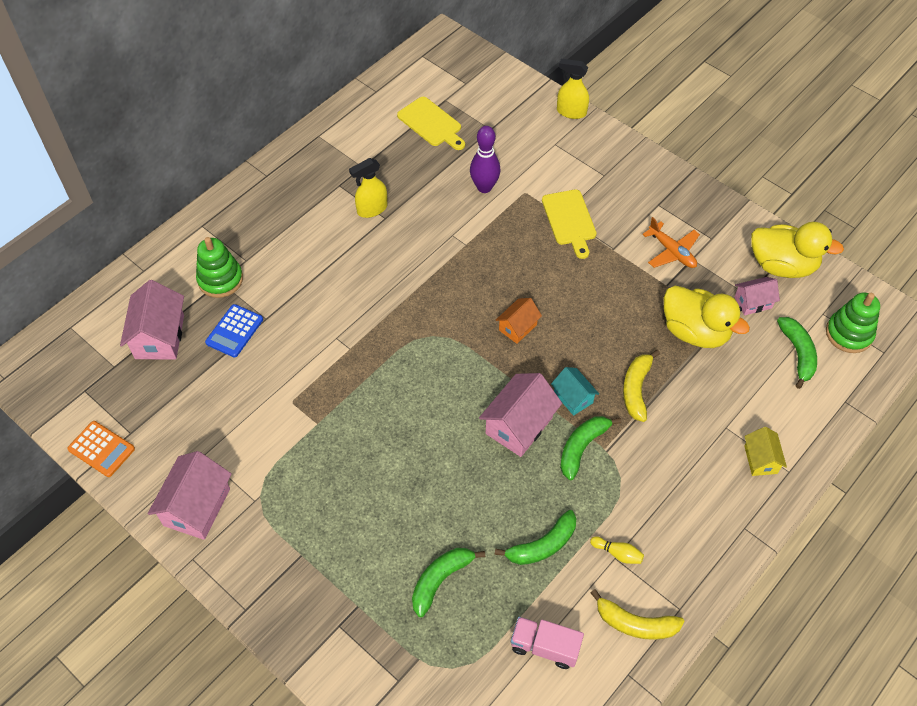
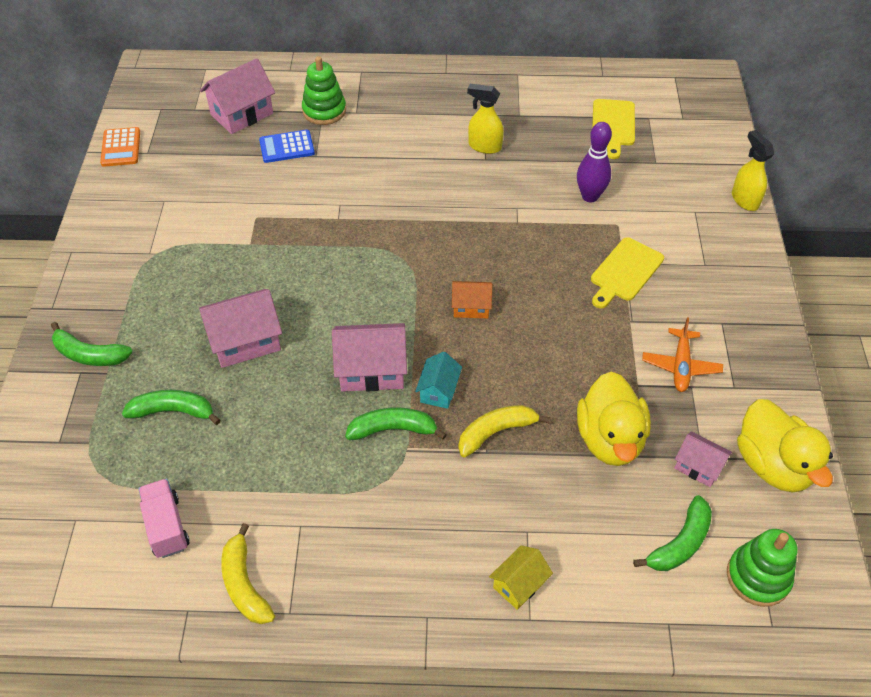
camera: 50 degrees right, 5 degrees down
pink house [148,451,232,540] -> pink house moved to [199,289,282,368]
green banana [495,510,576,565] -> green banana moved to [51,322,132,366]
yellow bowling pin [590,536,644,564] -> none

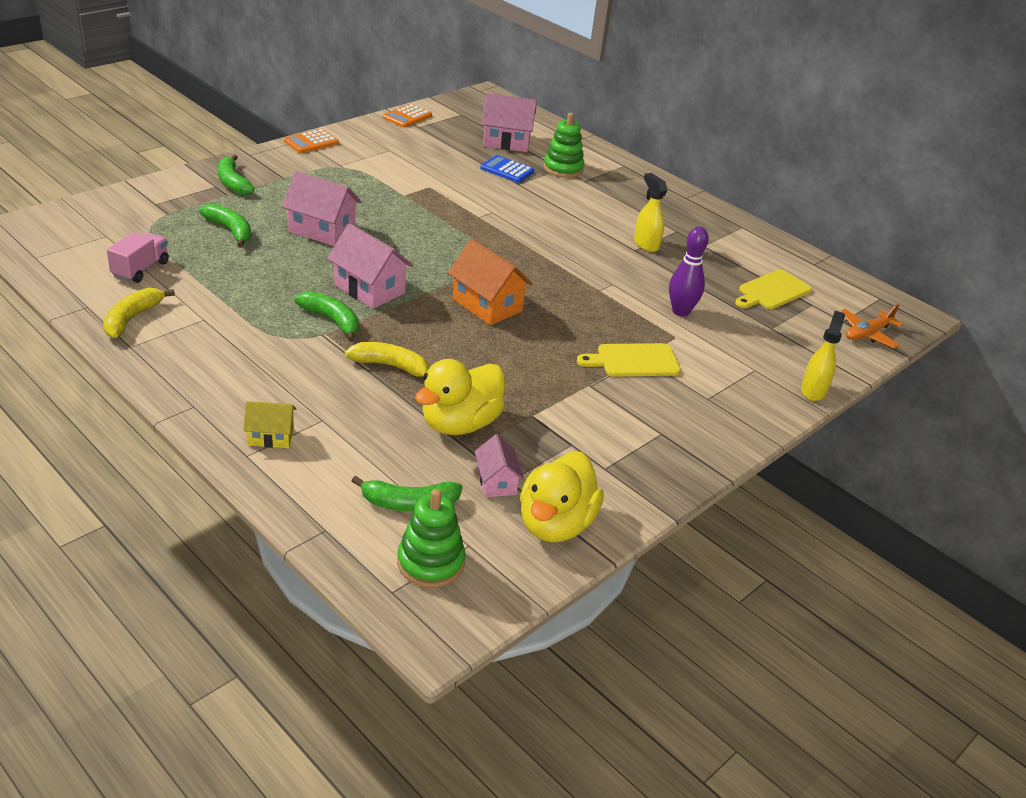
camera: 40 degrees right, 15 degrees down
turquoise house [415,352,462,409] -> none
orange house [452,281,492,318] -> orange house [448,239,533,325], size x1.70
orange plane [642,318,723,392] -> orange plane moved to [839,304,903,348]
none -> orange calculator [284,129,339,153]

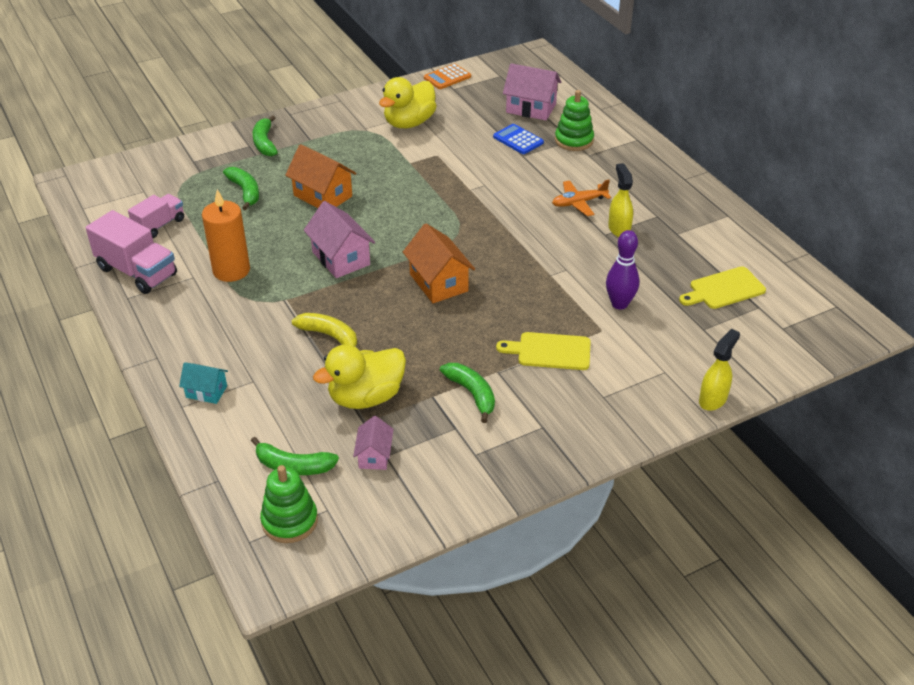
camera: 20 degrees right, 5 degrees up
yellow banana [103,288,175,338] -> pink truck [86,210,177,294]
yellow house [243,401,296,448] -> turquoise house [179,362,228,404]
pink house [282,171,361,246] -> orange house [285,144,356,208]
orange calculator [284,129,339,153] -> none
green banana [294,291,359,342] -> green banana moved to [440,363,495,423]
yellow duck [520,452,604,543] -> yellow duck moved to [379,77,437,128]
orange plane [839,304,903,348] -> orange plane moved to [552,179,611,216]
none -> orange candle [202,189,250,282]

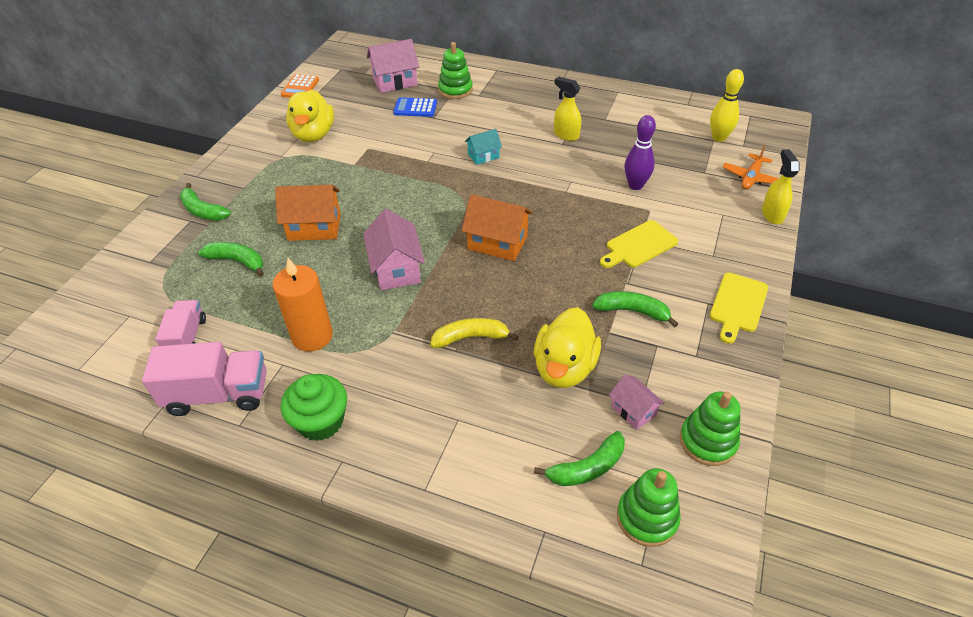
camera: 40 degrees left, 5 degrees up
turquoise house [179,362,228,404] -> turquoise house moved to [465,129,502,165]
pink house [304,201,375,278] -> pink house turned 60 degrees clockwise [363,209,425,290]
orange plane [552,179,611,216] -> orange plane moved to [723,145,779,189]
yellow cutting board [679,266,766,309] -> yellow cutting board moved to [710,273,768,344]
none -> green cupcake [281,374,347,441]
none -> green stacking toy [680,391,741,466]
none -> yellow bowling pin [710,69,744,142]

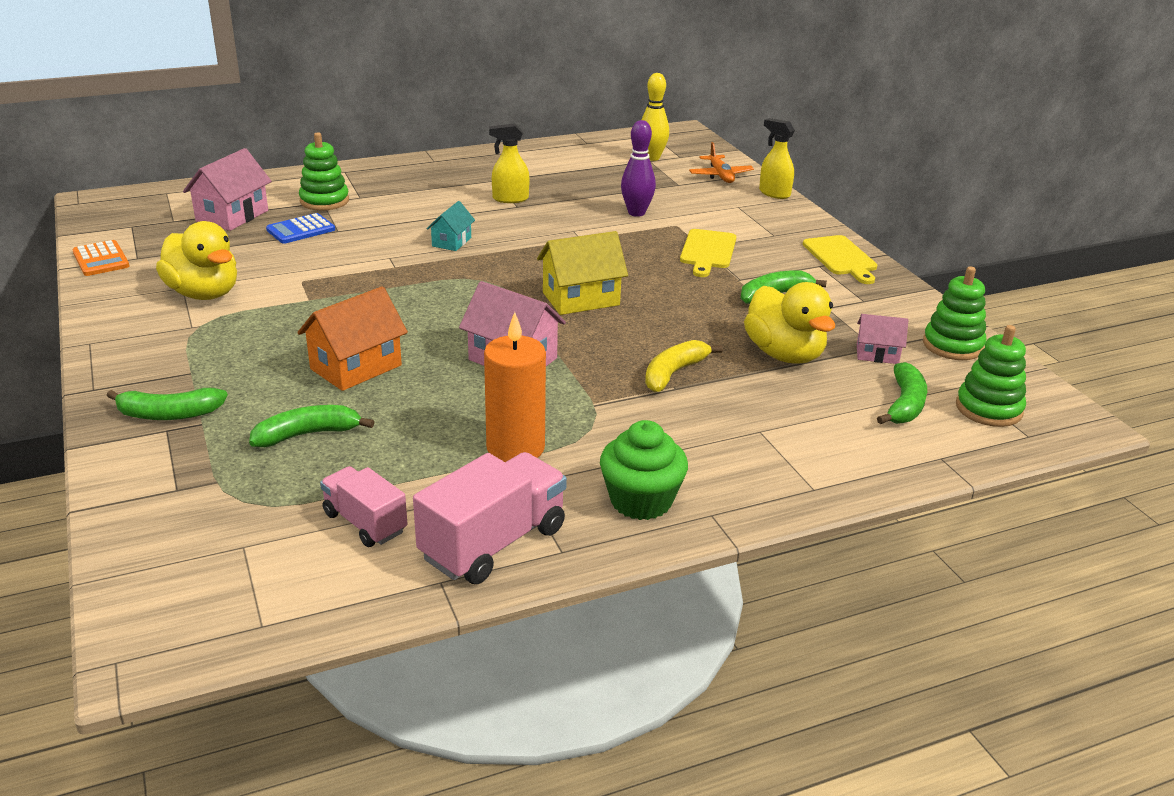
camera: 45 degrees left, 15 degrees down
orange house [462,194,533,261] -> yellow house [537,231,628,315]

